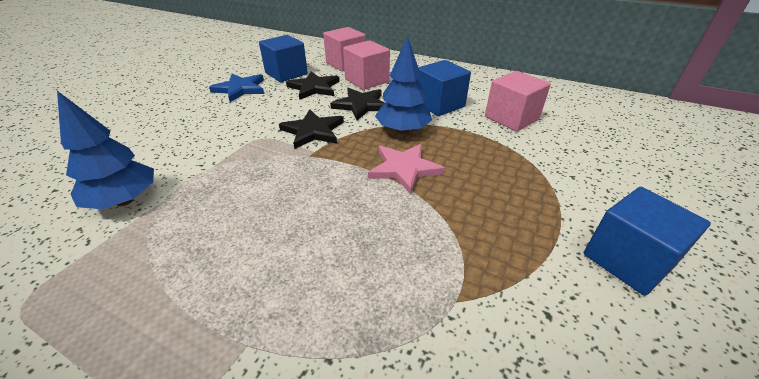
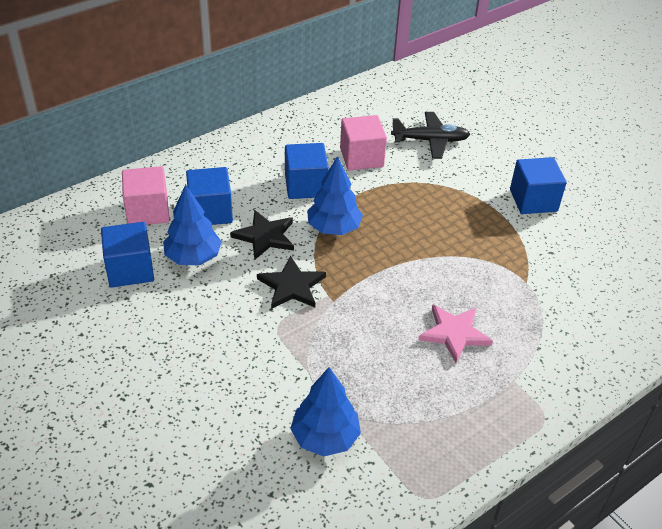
camera: 65 degrees left, 5 degrees up
blue star [209,74,264,102] -> none
black star [286,71,340,100] -> blue tree [163,184,222,265]
pink cube [343,40,390,90] -> blue cube [186,167,233,225]
pink star [368,144,445,194] -> pink star moved to [419,304,493,363]
none -> black plane [391,112,470,159]

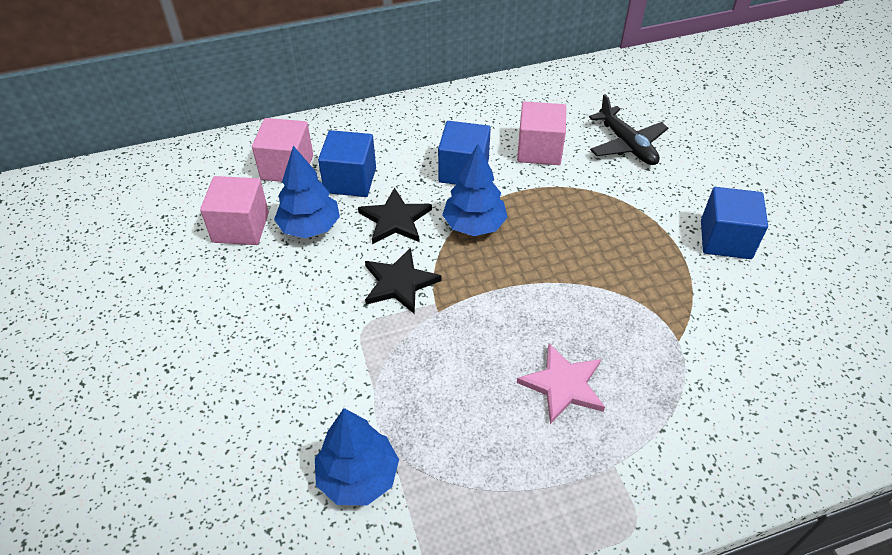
camera: 20 degrees right, 5 degrees up
blue cube [101,222,154,288] -> pink cube [200,176,269,245]
black plane [391,112,470,159] -> black plane turned 45 degrees clockwise [589,94,668,165]

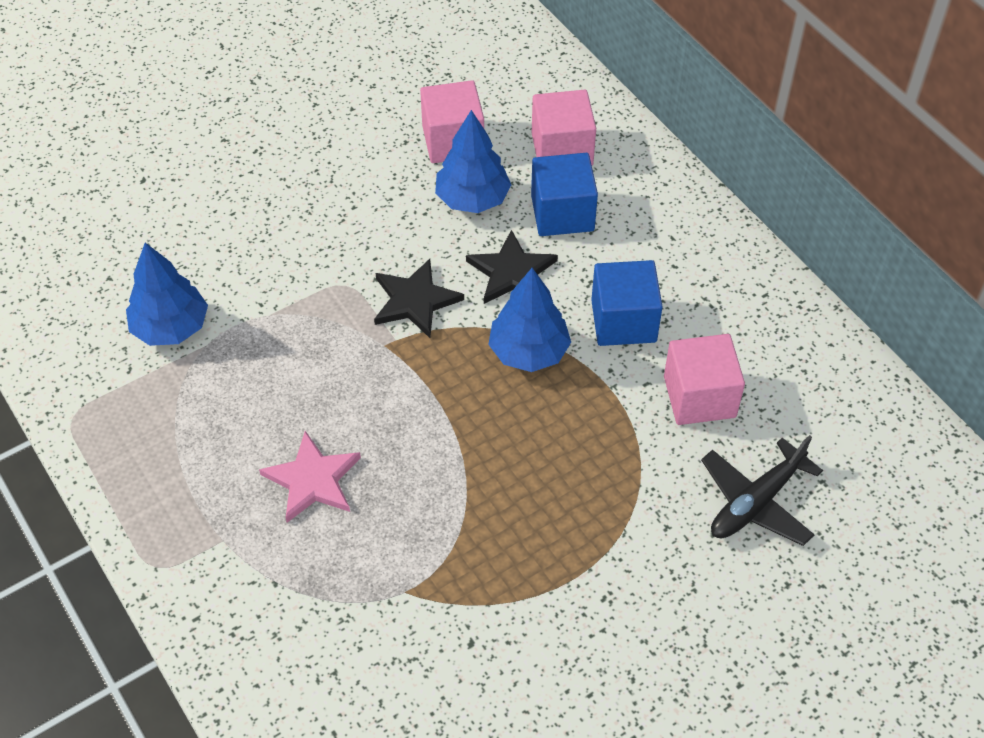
camera: 75 degrees right, 5 degrees up
blue cube [701,187,768,259] -> none

